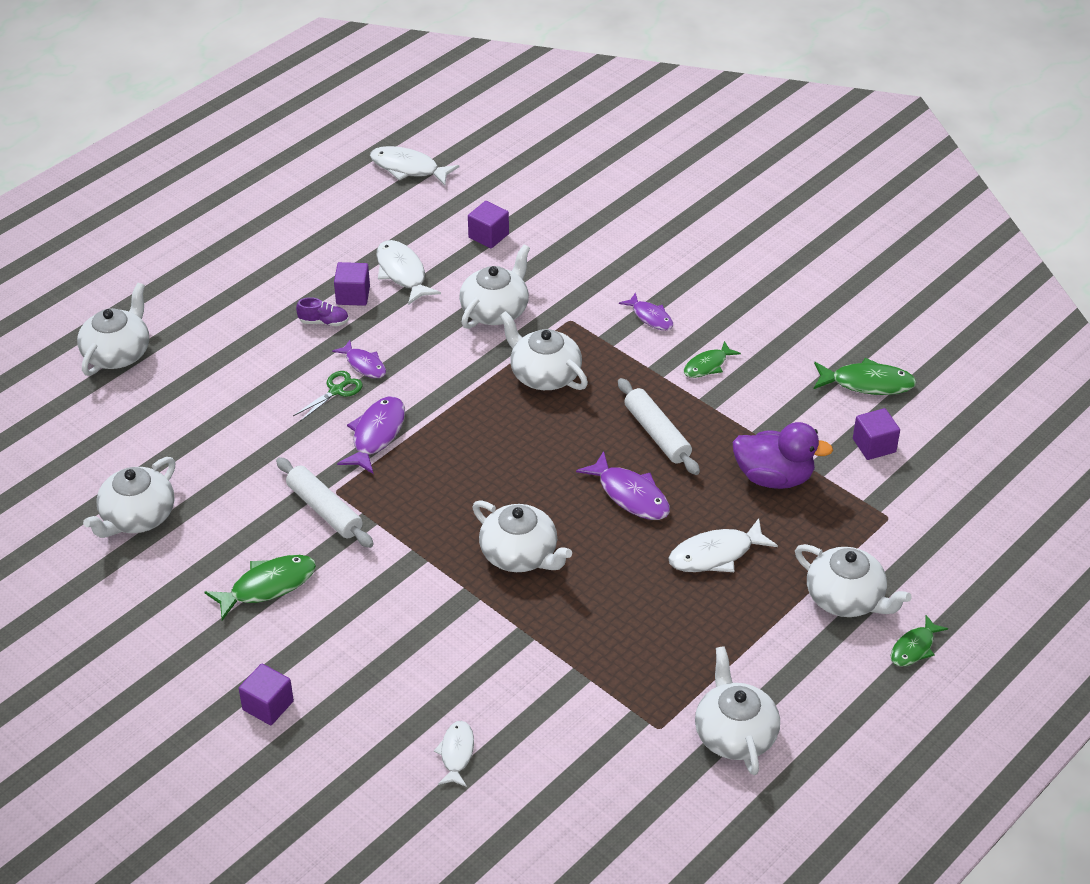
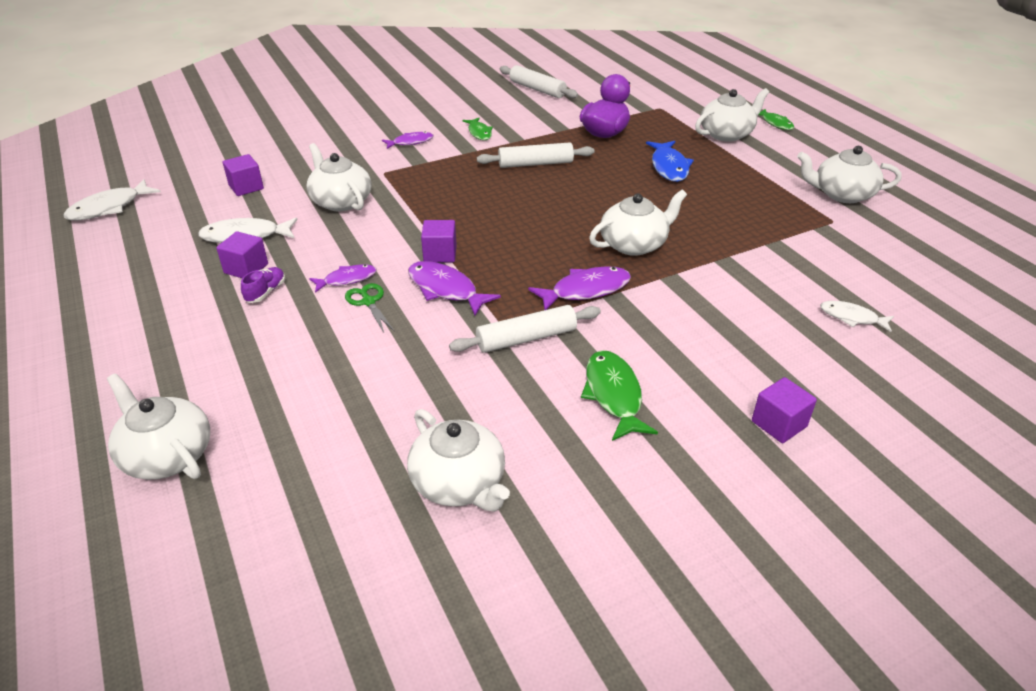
camera: 70 degrees left, 5 degrees down
white teapot [500,311,588,390] -> none
purple fish [576,451,670,520] -> purple fish moved to [528,266,631,310]
white fish [668,518,778,572] -> blue fish [646,141,694,182]
green fish [814,358,917,395] -> white rolling pin [500,65,578,98]
purple cube [853,408,900,460] -> purple cube moved to [421,220,457,263]

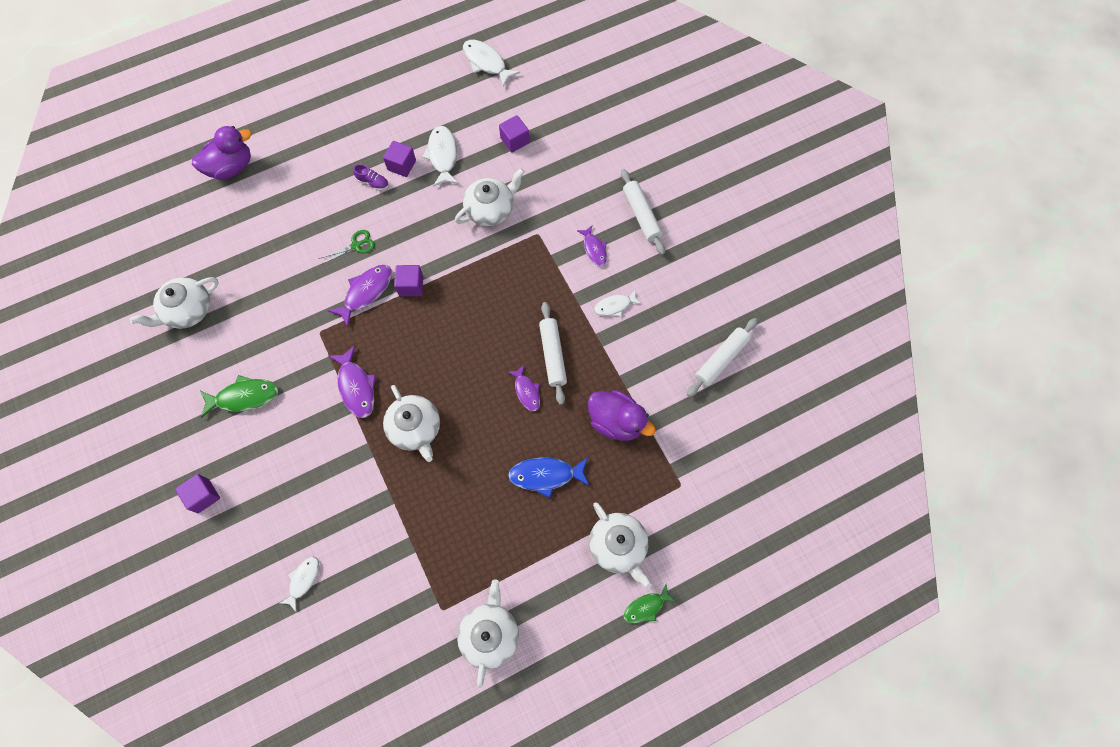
camera: 90 degrees right, 30 degrees up
white teapot [107,373,210,480] -> purple duck [192,126,252,180]
purple fish [309,264,376,293] -> purple fish moved to [508,365,540,411]
white rolling pin [449,305,601,353] -> white rolling pin moved to [621,169,665,255]
green fish [462,118,493,140] -> white fish [594,290,642,317]

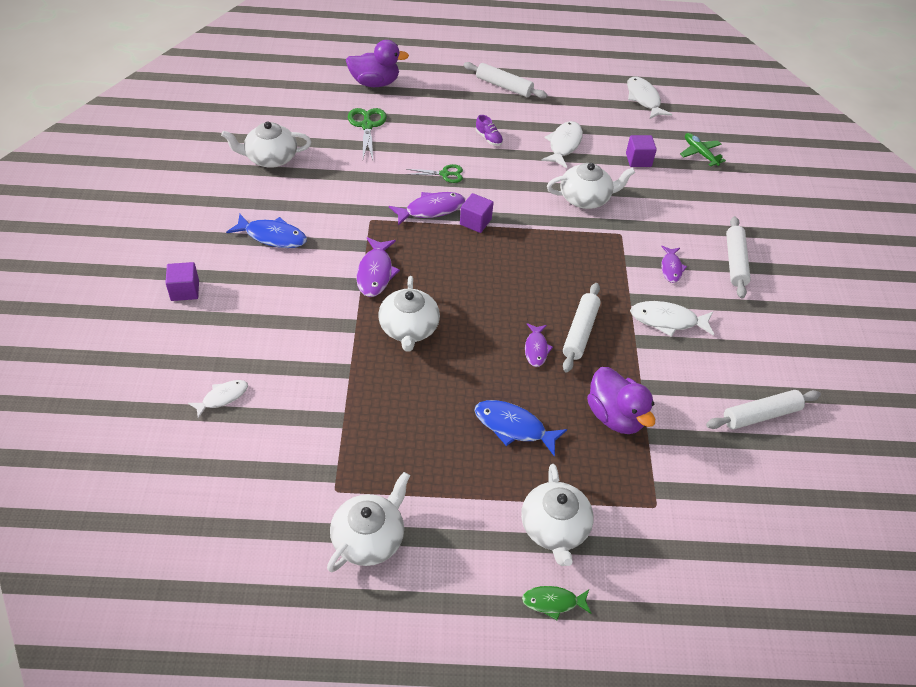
camera: 25 degrees right, 20 degrees down
green fish [200,375,279,418] -> blue fish [226,214,307,248]
purple cube [383,141,416,177] -> none
white fish [594,290,642,317] -> white fish [630,301,714,337], size x1.56
none -> green scissors [348,108,387,160]
none -> white rolling pin [463,62,548,99]
none -> green plane [680,133,726,167]

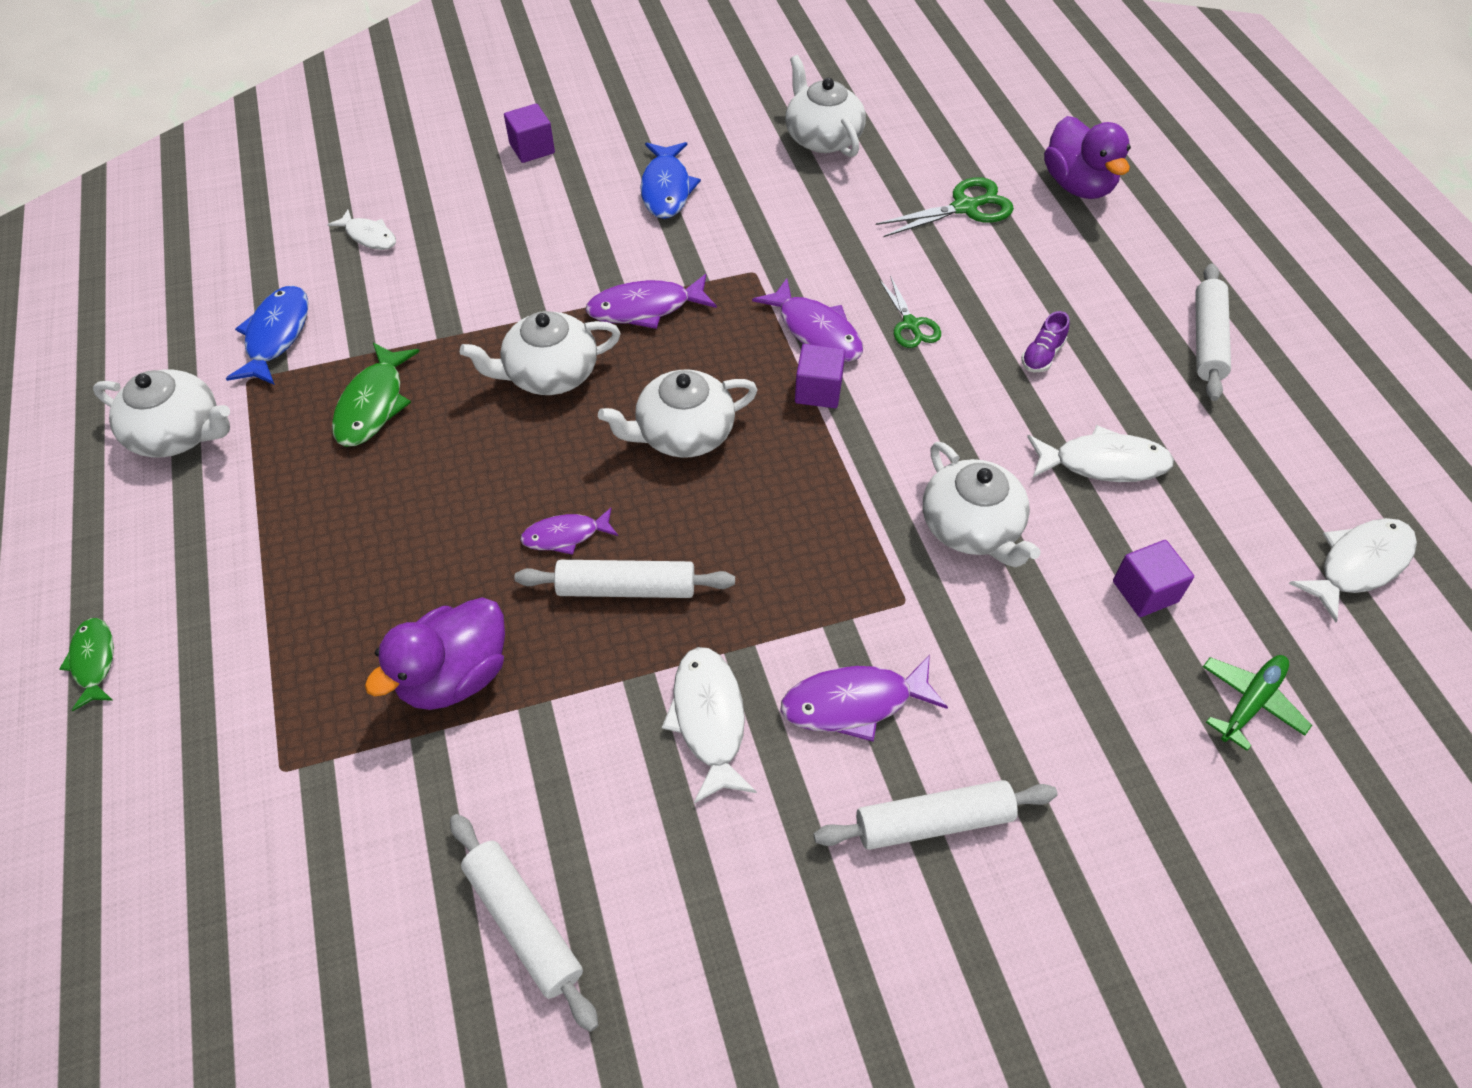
camera: 75 degrees right, 5 degrees up
blue fish [475,400,567,457] -> blue fish moved to [226,286,309,385]
white teapot [521,464,594,566] -> white teapot moved to [598,370,757,458]
purple fish [661,246,687,283] -> purple fish [780,655,948,742], size x1.56
none -> green fish [332,343,420,447]

